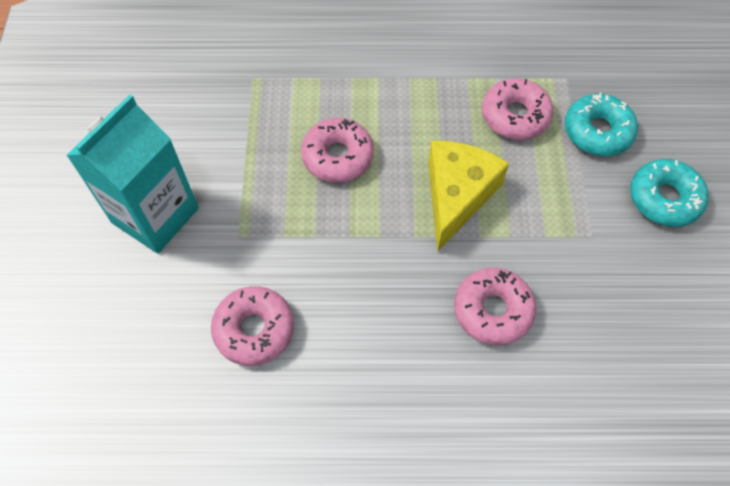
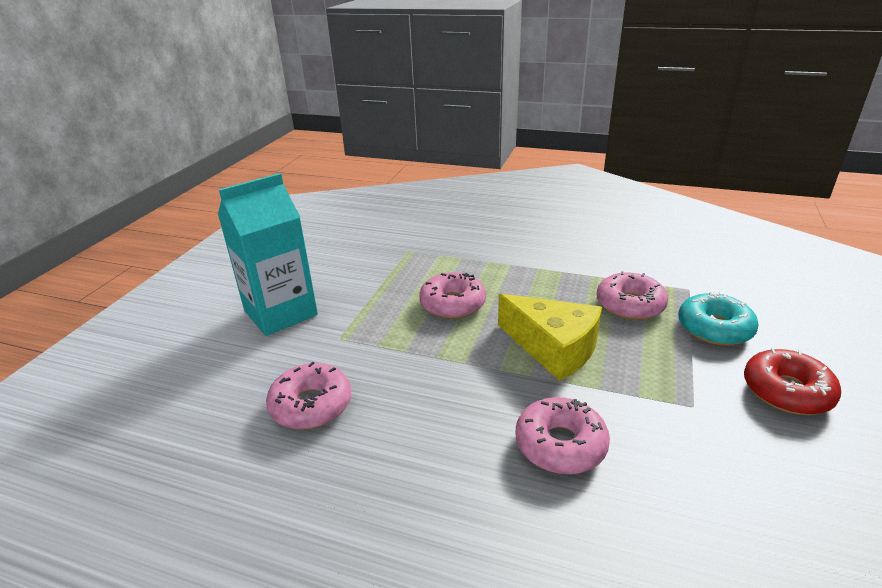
camera: 20 degrees right, 30 degrees down
yellow cheese [428,141,509,251] -> yellow cheese turned 90 degrees clockwise [498,294,602,381]
turquoise donut [630,159,709,227] -> red donut [744,348,841,415]

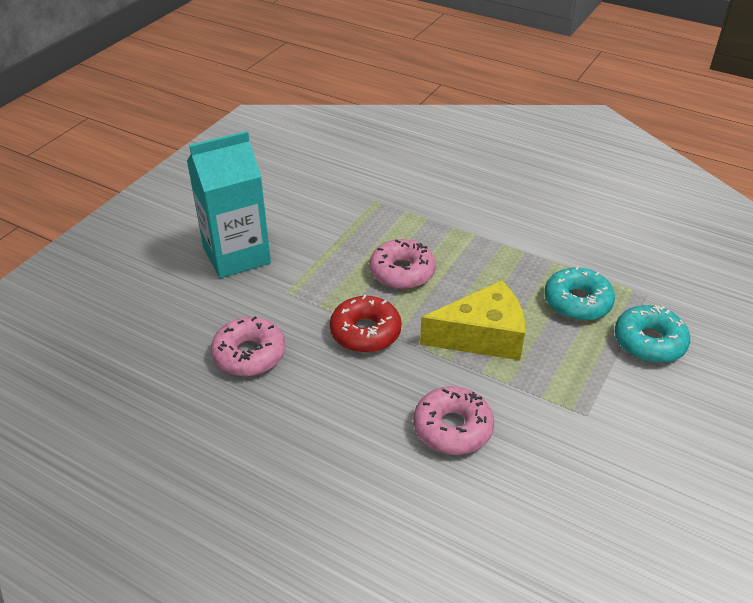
camera: 10 degrees right, 10 degrees up
yellow cheese [498,294,602,381] -> yellow cheese turned 60 degrees counterclockwise [420,280,525,360]
pink donut [597,271,668,320] -> turquoise donut [544,266,615,321]
red donut [744,348,841,415] -> red donut moved to [330,295,402,353]

